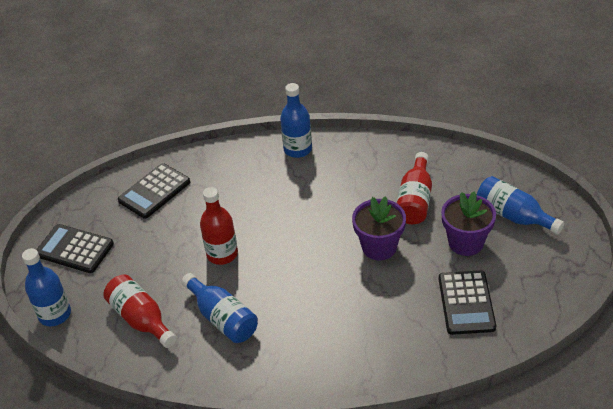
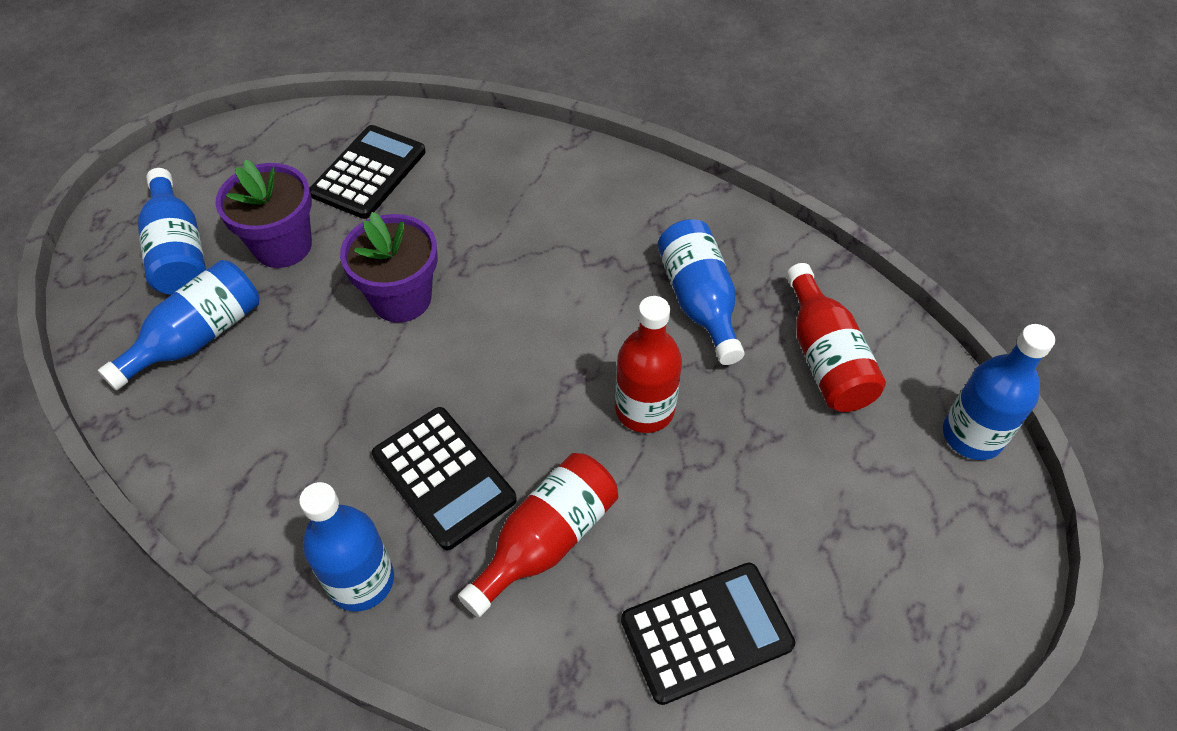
camera: 155 degrees left, 10 degrees up
black calculator [36,224,114,273] -> black calculator moved to [372,407,517,550]
red bottle [397,152,432,224] -> red bottle moved to [458,453,618,617]
none -> blue bottle [98,260,259,390]

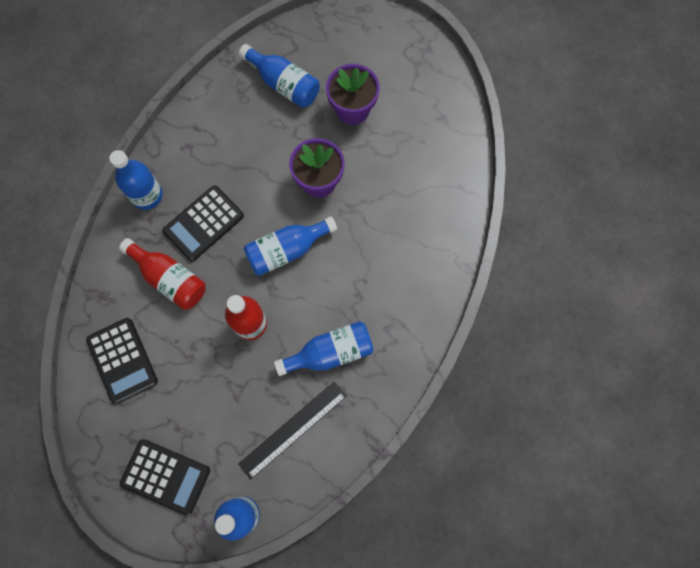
camera: 85 degrees right, 20 degrees up
blue bottle [137,168,206,295] -> blue bottle moved to [244,216,337,276]
black calculator [310,125,426,219] -> black calculator moved to [120,439,210,515]
red bottle [786,263,886,412] -> black ruler [238,381,347,480]

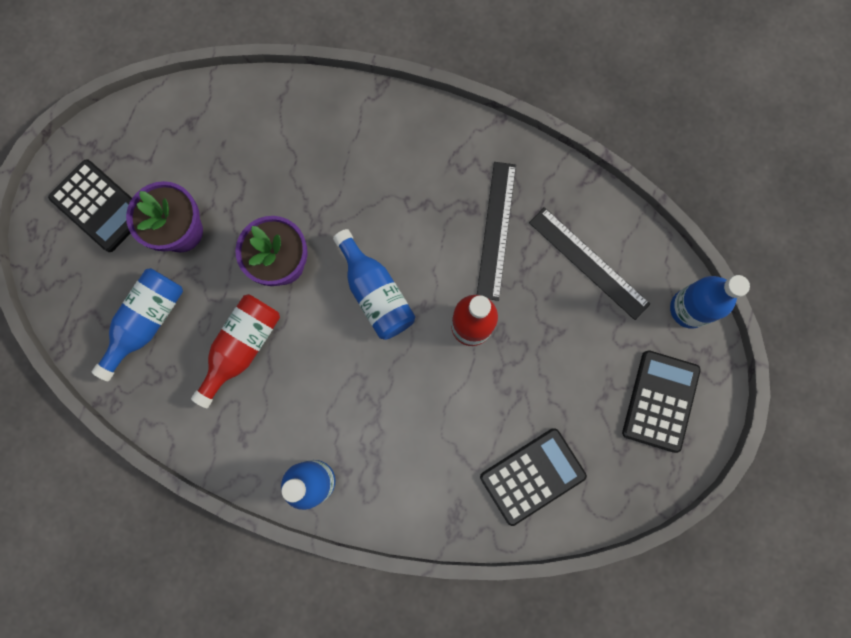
camera: 95 degrees left, 5 degrees up
red bottle [119,238,206,310] -> red bottle moved to [191,294,280,408]
black calculator [163,185,244,262] -> black calculator moved to [48,159,132,252]
blue bottle [274,321,374,376] -> black ruler [477,162,516,301]

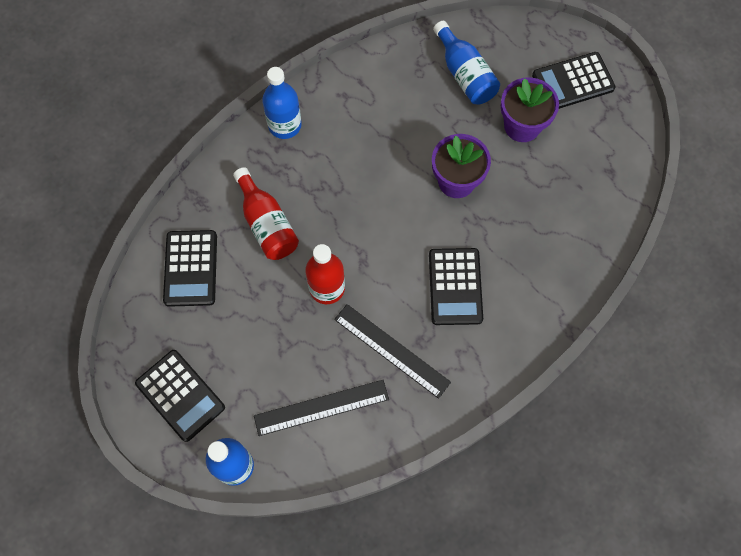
camera: 120 degrees right, 10 degrees down
red bottle [191,294,280,408] -> red bottle moved to [233,167,299,260]
blue bottle [333,229,415,340] -> none
none -> black calculator [429,248,483,325]

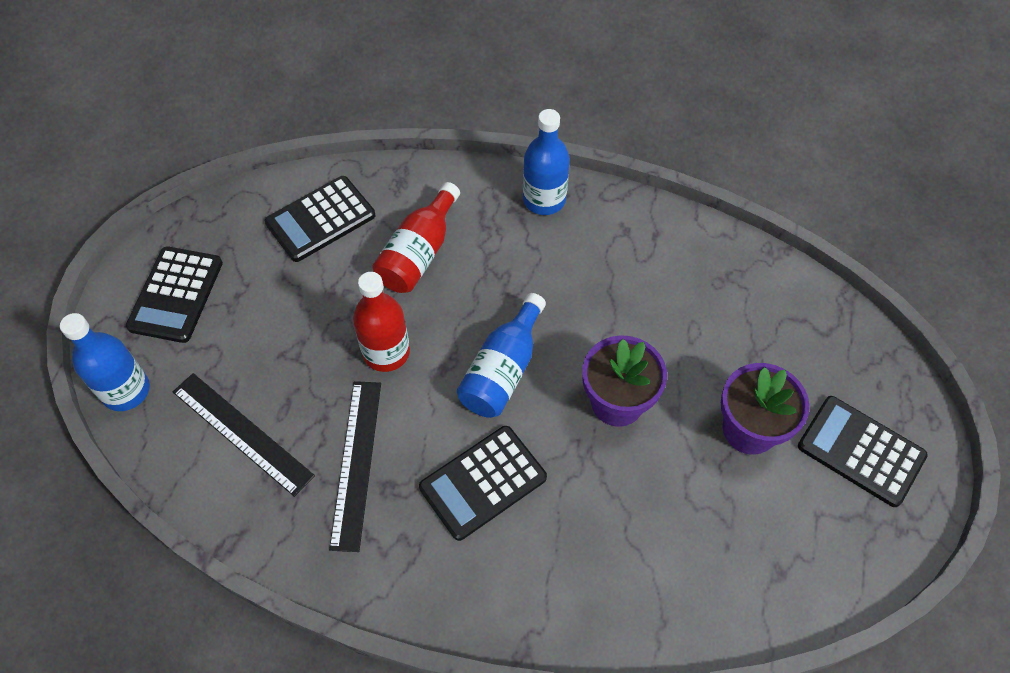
camera: 55 degrees right, 10 degrees down
blue bottle [433,21,500,104] -> blue bottle moved to [457,293,546,418]

